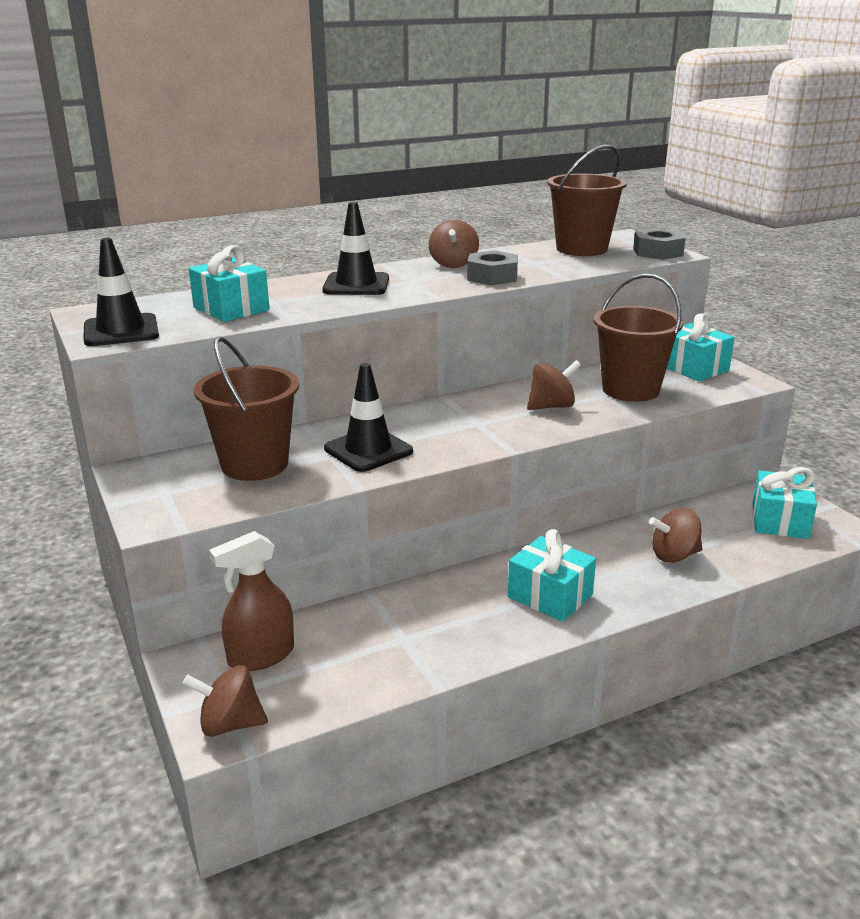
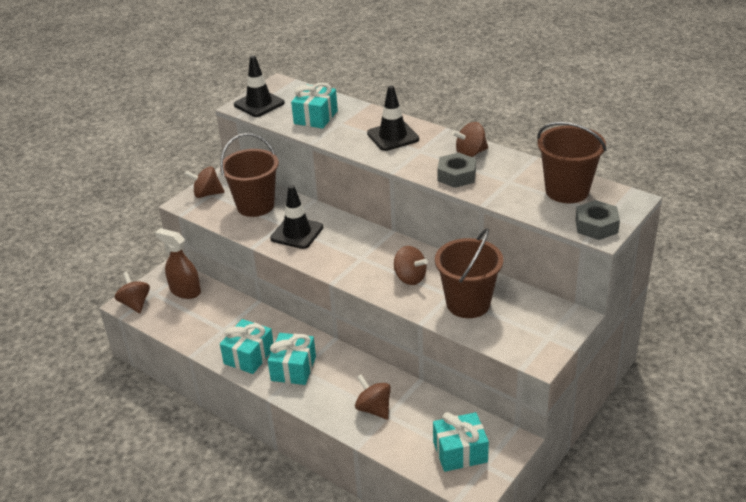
camera: 65 degrees right, 10 degrees up
turquoise gift [667,313,735,381] -> turquoise gift moved to [220,319,274,374]
none -> brown spinning top [184,166,225,198]

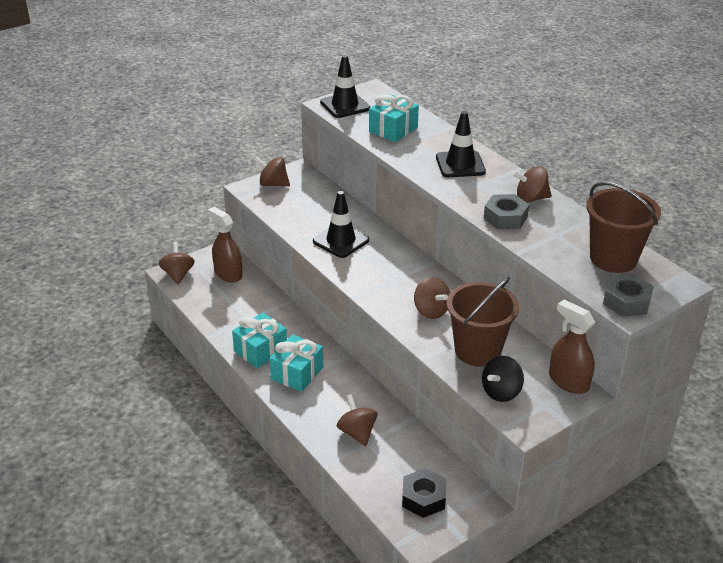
camera: 15 degrees right, 0 degrees up
brown bucket [220,133,279,217] -> none
turquoise gift [433,412,489,472] -> black nut [402,468,446,518]
none -> black spinning top [482,356,524,402]
none -> brown spray bottle [549,300,595,394]

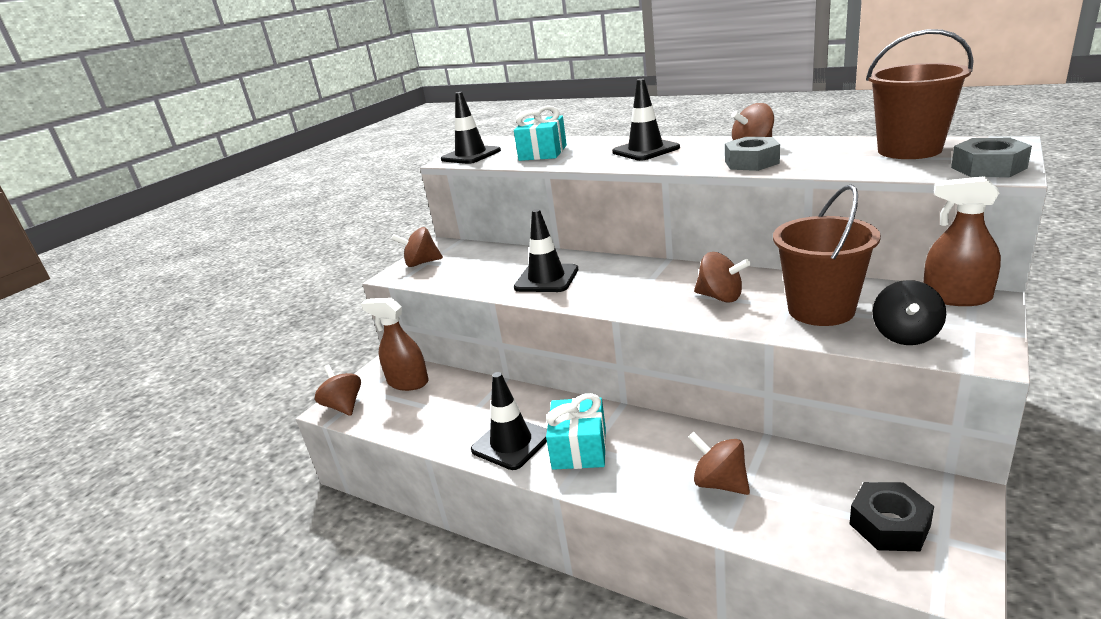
camera: 20 degrees left, 10 degrees down
turquoise gift [232,313,287,368] -> black traffic cone [471,372,547,470]

